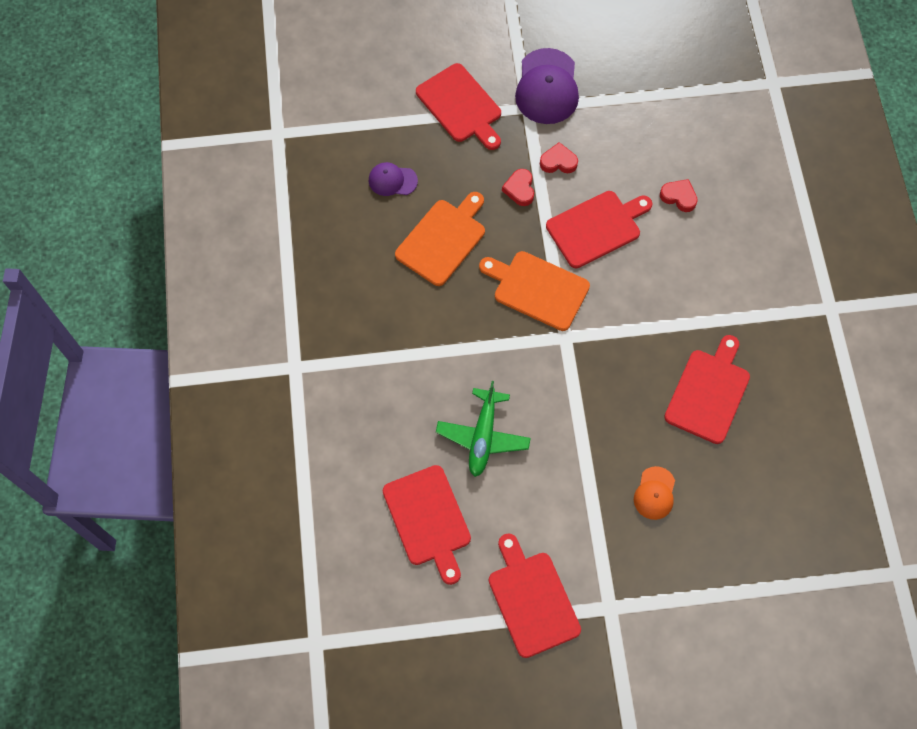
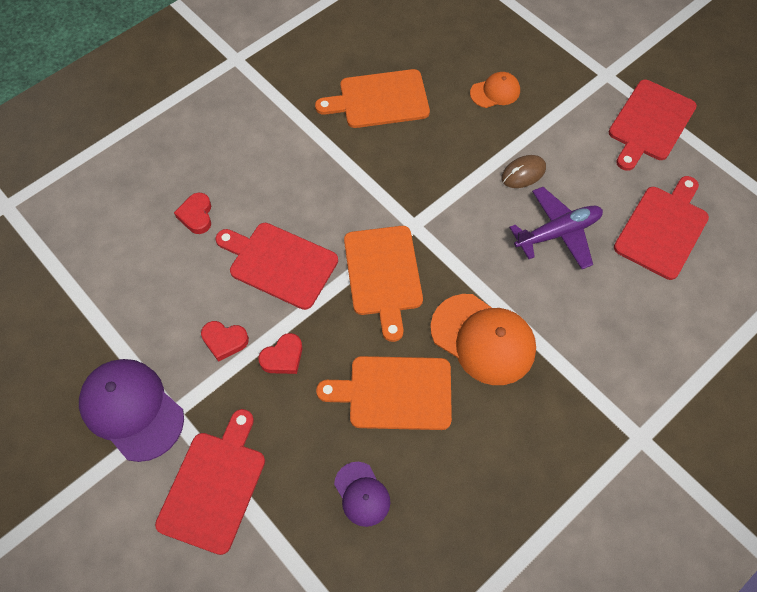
camera: 125 degrees left, 5 degrees down
green plane [436,381,531,477] -> purple plane [509,187,603,269]
purple cap [515,48,579,124] -> purple cap turned 105 degrees counterclockwise [79,359,184,462]
red heart [540,142,578,173] -> red heart turned 45 degrees counterclockwise [201,321,249,362]
red cutting board [664,335,750,444] -> orange cutting board [315,69,430,128]
none -> orange cap [430,294,536,385]
none -> brown mouse [501,155,546,188]

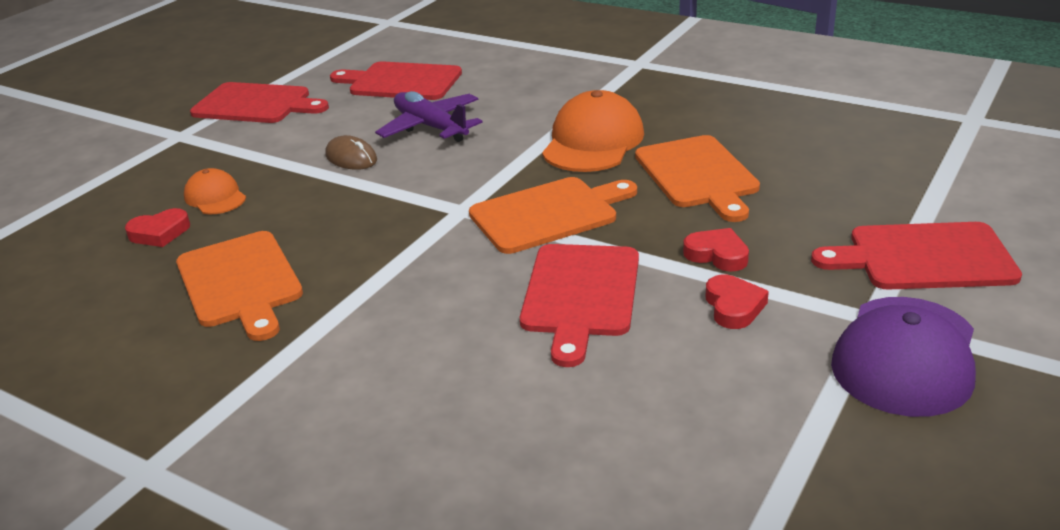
camera: 105 degrees left, 30 degrees down
red heart [174,193,211,234] -> red heart moved to [125,208,190,247]
purple cap [334,462,390,527] -> none

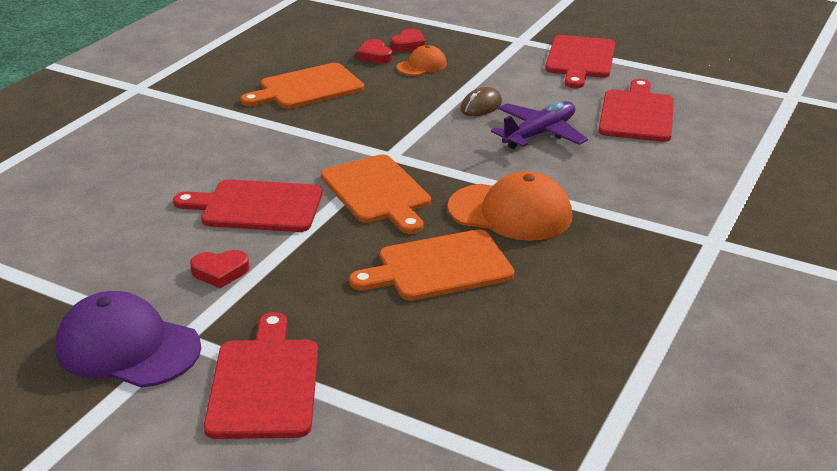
camera: 85 degrees right, 0 degrees up
red heart [683,228,749,272] -> red heart moved to [391,29,425,52]

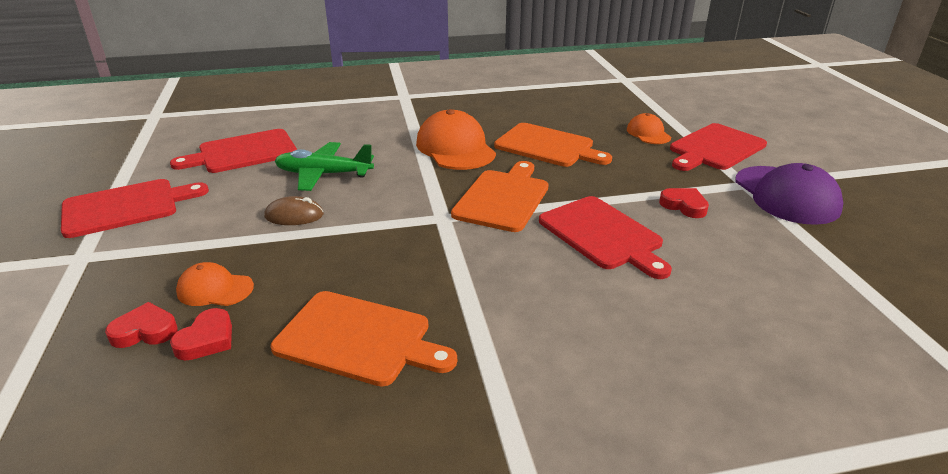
camera: 130 degrees left, 0 degrees up
purple plane [491,101,588,149] -> green plane [275,142,374,191]
none -> orange cap [627,113,671,144]

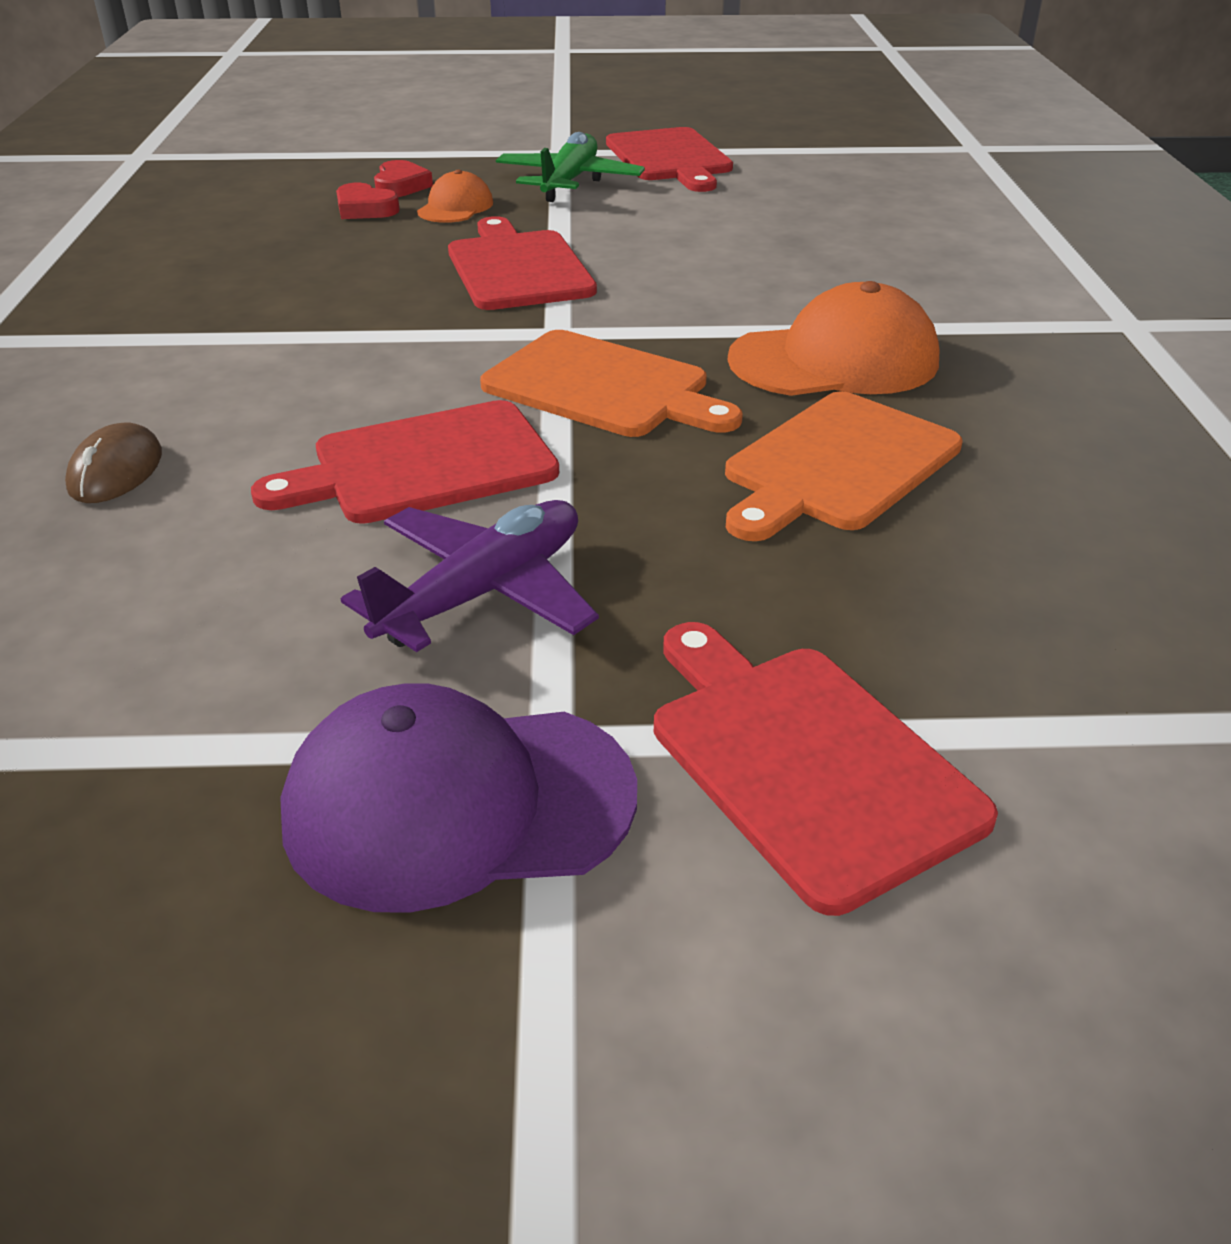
camera: 100 degrees right, 5 degrees up
red cutting board [170,129,297,173] -> red cutting board moved to [448,216,597,310]
brown mouse [264,196,324,225] -> brown mouse moved to [65,422,162,503]
orange cutting board [271,291,457,387] -> none
green plane [275,142,374,191] -> green plane moved to [496,132,645,202]
orange cap [627,113,671,144] -> none
red heart [659,188,709,218] -> purple plane [341,500,599,652]

